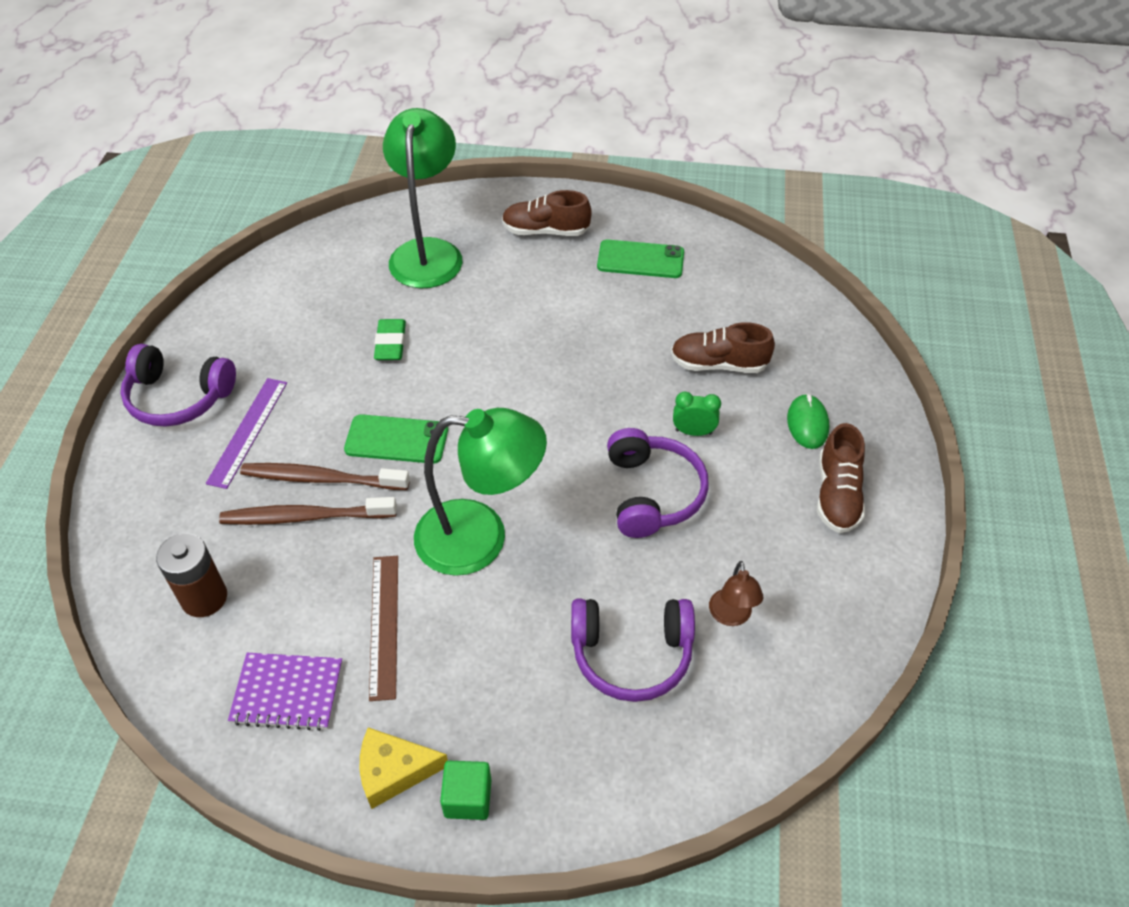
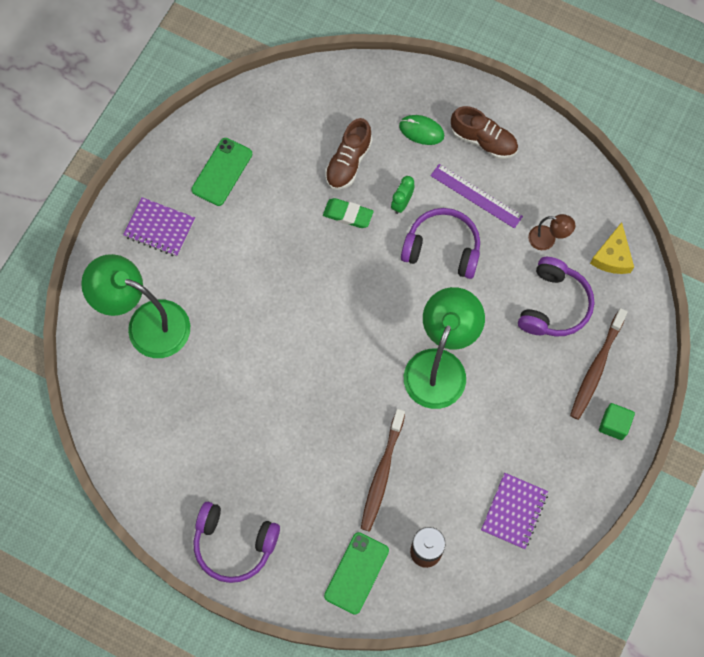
camera: 70 degrees left, 20 degrees up
purple headphones [121,344,236,427] -> purple headphones turned 75 degrees clockwise [193,502,280,583]
purple ruler [206,378,287,489] -> purple ruler moved to [430,164,523,228]
brown toothbrush [240,463,410,490] -> brown toothbrush moved to [570,308,628,420]
green phone [344,414,448,464] -> green phone moved to [324,532,389,615]
yellow cheese [360,727,448,809] -> yellow cheese moved to [590,222,634,274]
brown ruler [369,556,398,701] -> none
green eraser [374,319,406,360] -> green eraser moved to [323,198,374,228]
brown shoe [502,190,592,236] -> purple notebook [123,197,195,257]

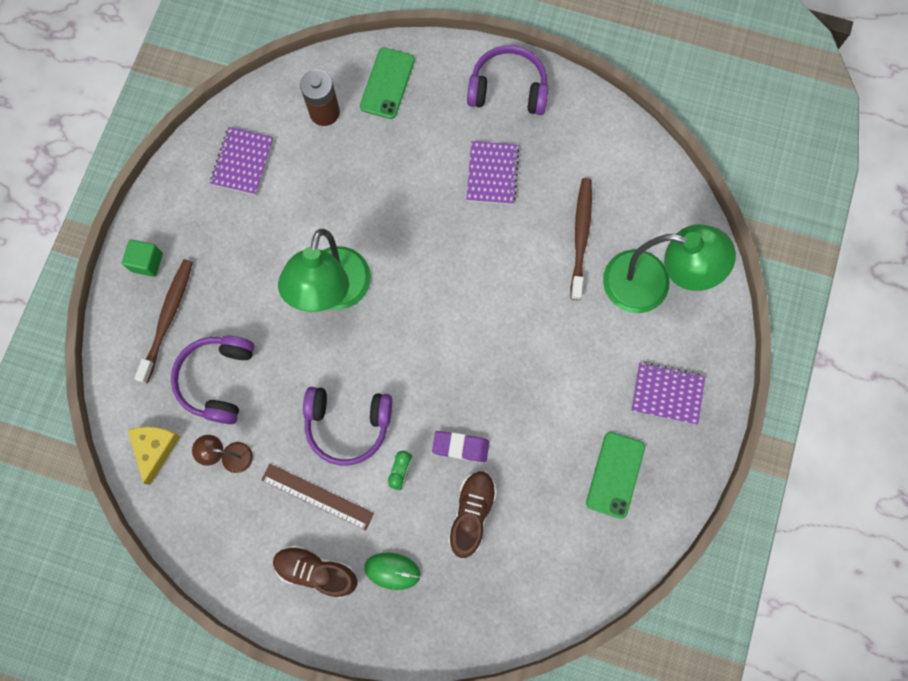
camera: 170 degrees right, 5 degrees up
green eraser [323,198,374,228] -> purple eraser [432,431,489,462]
brown toothbrush [361,409,405,531] -> brown toothbrush moved to [570,178,592,300]
purple ruler [430,164,523,228] -> brown ruler [261,464,374,530]
none -> purple notebook [466,141,520,205]

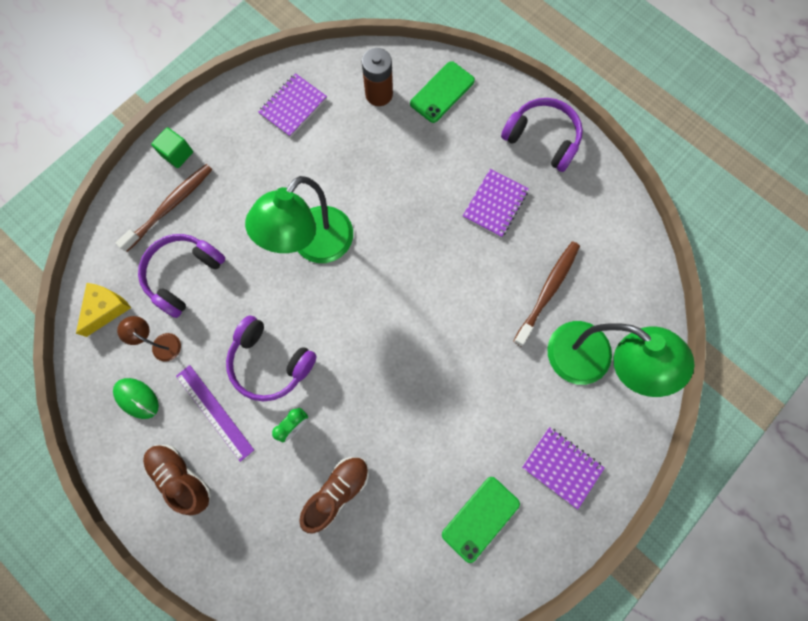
camera: 25 degrees right, 0 degrees up
brown ruler [261,464,374,530] -> purple ruler [176,365,254,462]
green mouse [364,553,421,590] -> green mouse moved to [113,378,159,419]
purple eraser [432,431,489,462] -> none

